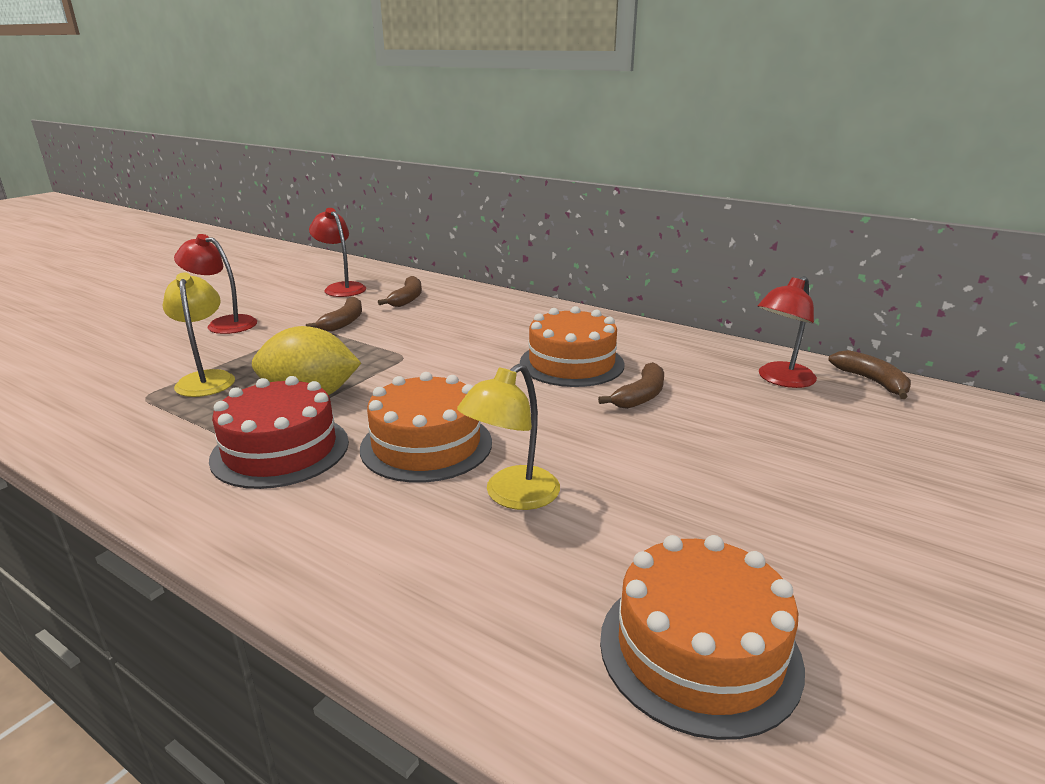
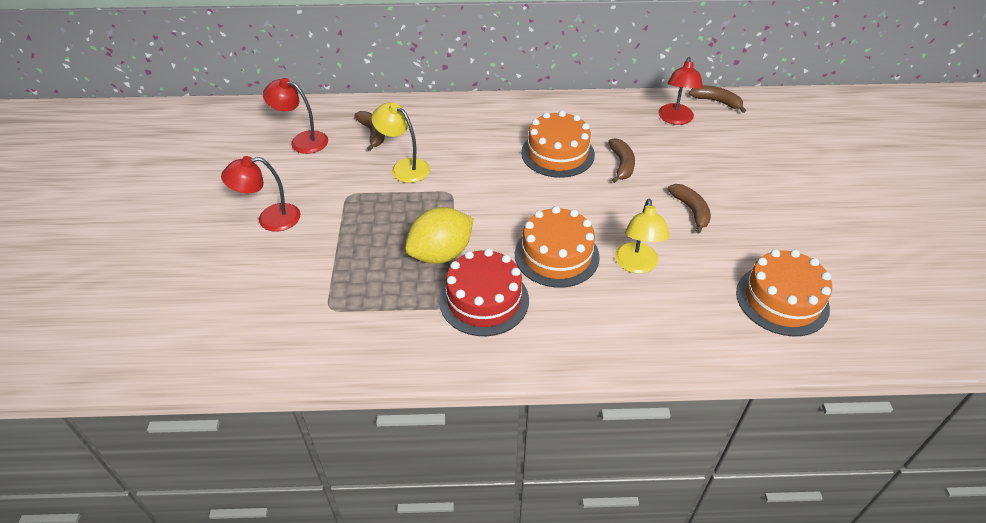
camera: 35 degrees left, 20 degrees up
yellow lamp [163,272,235,397] -> yellow lamp moved to [372,102,430,183]
brown banana [306,297,362,332] -> brown banana moved to [667,184,711,234]

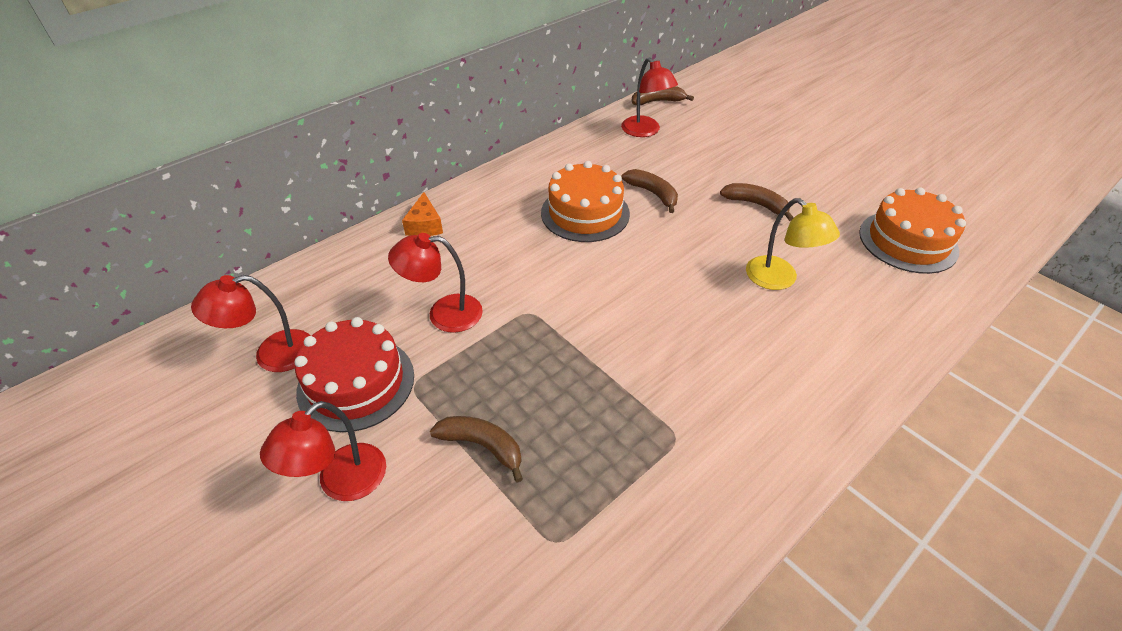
camera: 40 degrees left, 0 degrees up
brown banana [354,111,385,151] -> brown banana moved to [430,416,523,482]
yellow lamp [372,102,430,183] -> red lamp [388,233,483,333]
yellow lemon [405,207,473,264] -> none
red cake [439,249,529,336] -> red cake moved to [294,317,414,432]
orange cake [515,206,600,288] -> none
none -> orange cheese [402,192,443,236]

